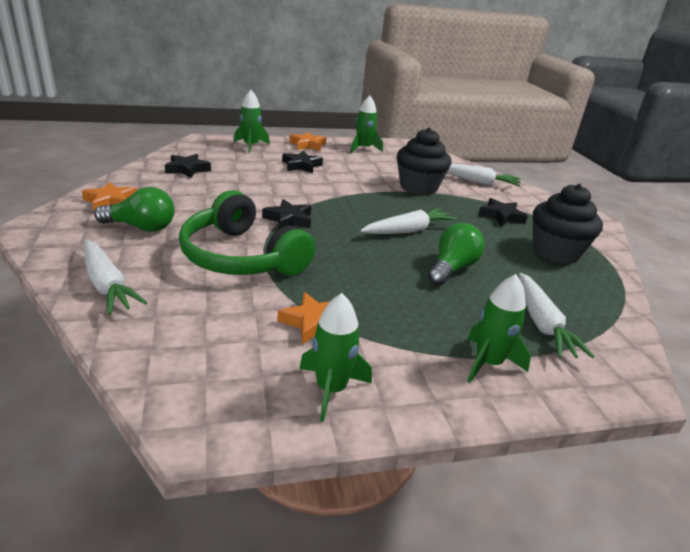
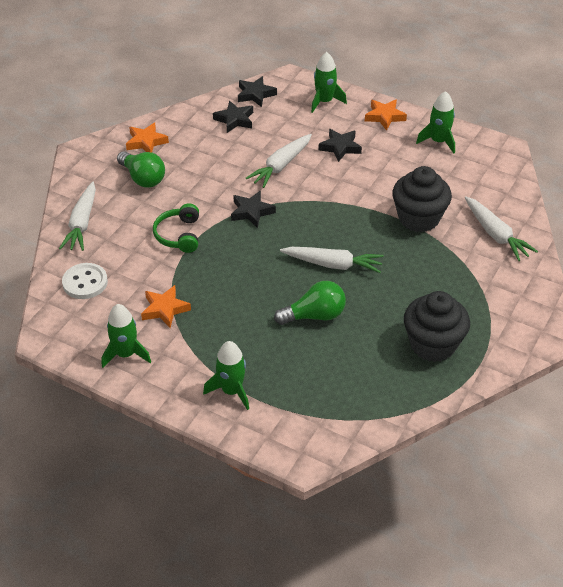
camera: 45 degrees right, 15 degrees up
green headphones [179,190,315,276] -> green headphones [153,203,199,253], size x0.55
black star [478,198,528,226] -> black star moved to [238,76,277,107]
white carrot [519,273,594,358] -> white carrot moved to [246,134,312,188]
none -> white button [62,263,108,299]

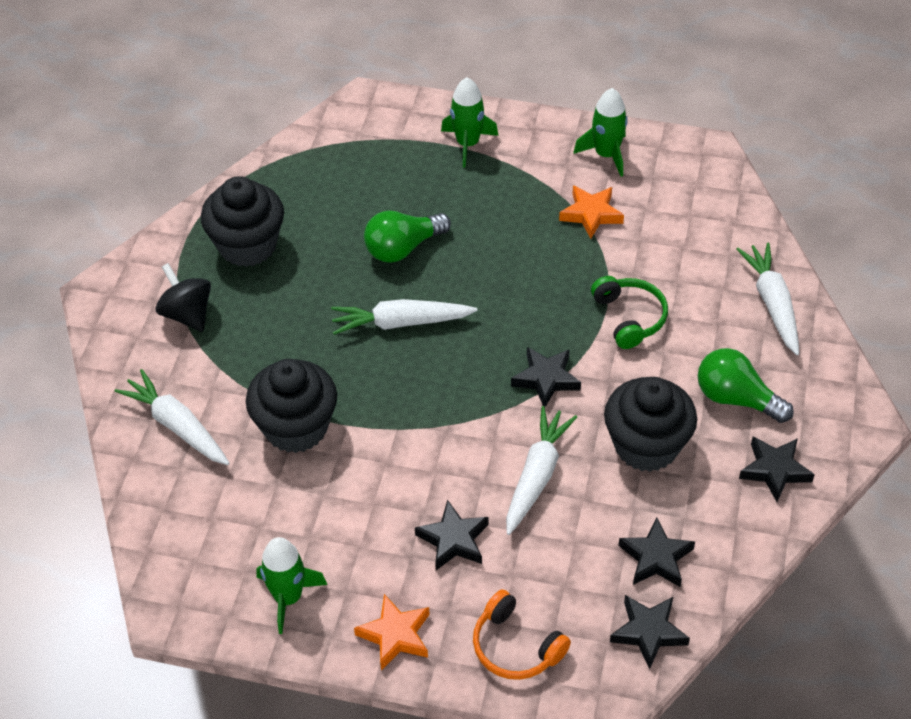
camera: 165 degrees right, 5 degrees up
white button [62,263,108,299] -> none
orange star [126,123,169,152] -> black star [739,436,815,502]
green rocket [311,52,347,113] -> orange headphones [473,590,571,680]
none -> black spinning top [156,263,211,332]
none -> black cupcake [604,377,697,472]

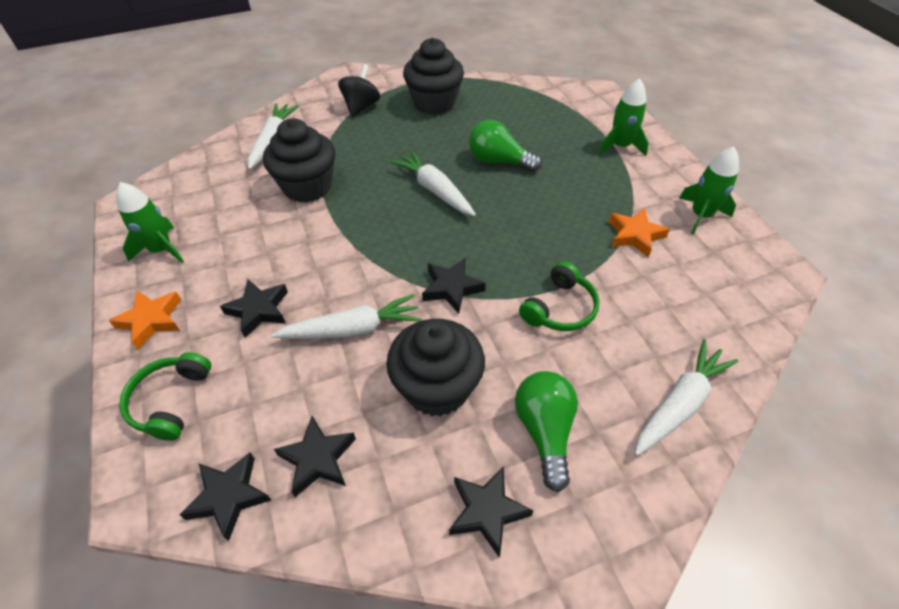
camera: 55 degrees right, 0 degrees up
orange headphones [473,590,571,680] -> green headphones [119,352,211,441]

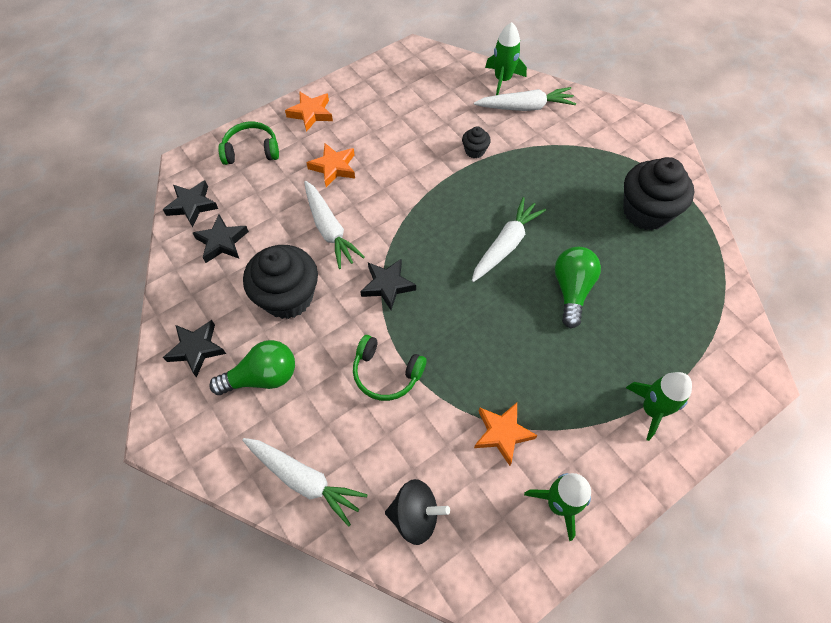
camera: 75 degrees right, 10 degrees up
green rocket [116,182,184,263] -> green rocket moved to [485,22,527,95]
black star [220,279,288,338] -> orange star [306,143,355,187]
black cupcake [263,118,335,203] -> black cupcake [462,126,491,159], size x0.46
black spinning top [338,64,380,117] -> black spinning top moved to [385,479,450,545]

